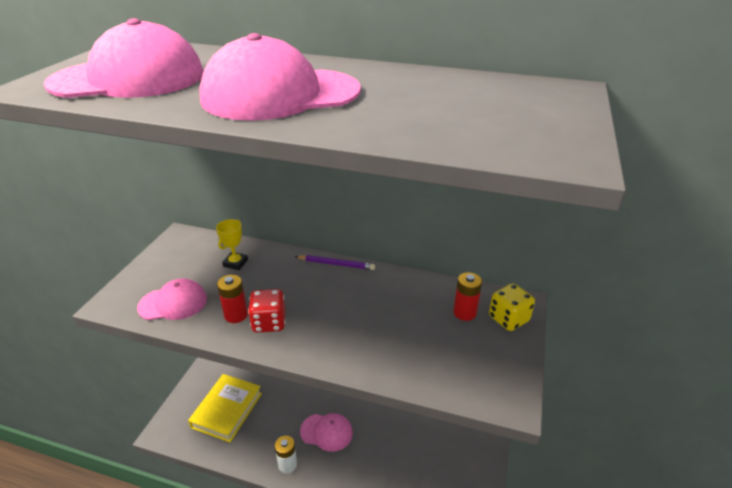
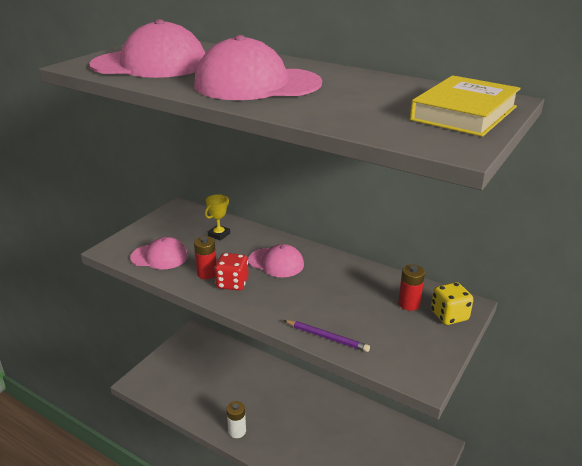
camera: 15 degrees right, 5 degrees down
yellow book [188,374,262,442] -> yellow book moved to [410,75,521,137]
purple pencil [295,255,375,270] -> purple pencil moved to [283,320,370,352]
pink cap [300,413,353,452] -> pink cap moved to [248,244,304,277]

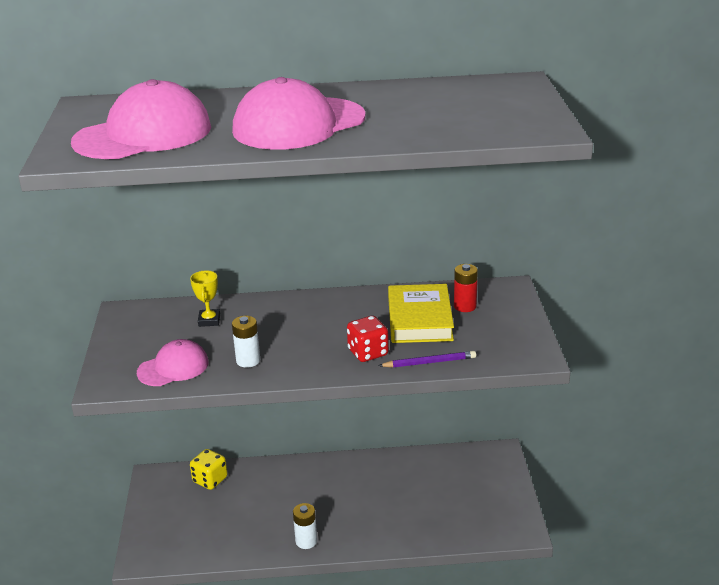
camera: 35 degrees left, 0 degrees up
red battery [194,236,217,279] -> white battery [232,316,260,368]
red dice [214,253,248,291] -> red dice moved to [347,316,389,362]
pink cap [248,244,304,277] -> none
yellow book [410,75,521,137] -> yellow book moved to [388,284,454,343]
yellow dice [431,282,473,325] -> yellow dice moved to [190,449,228,490]

